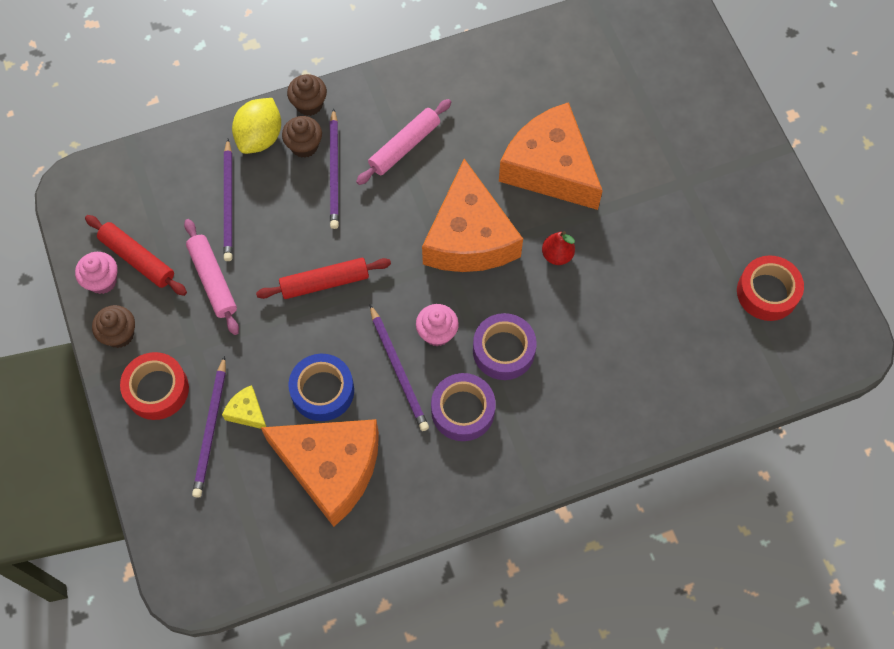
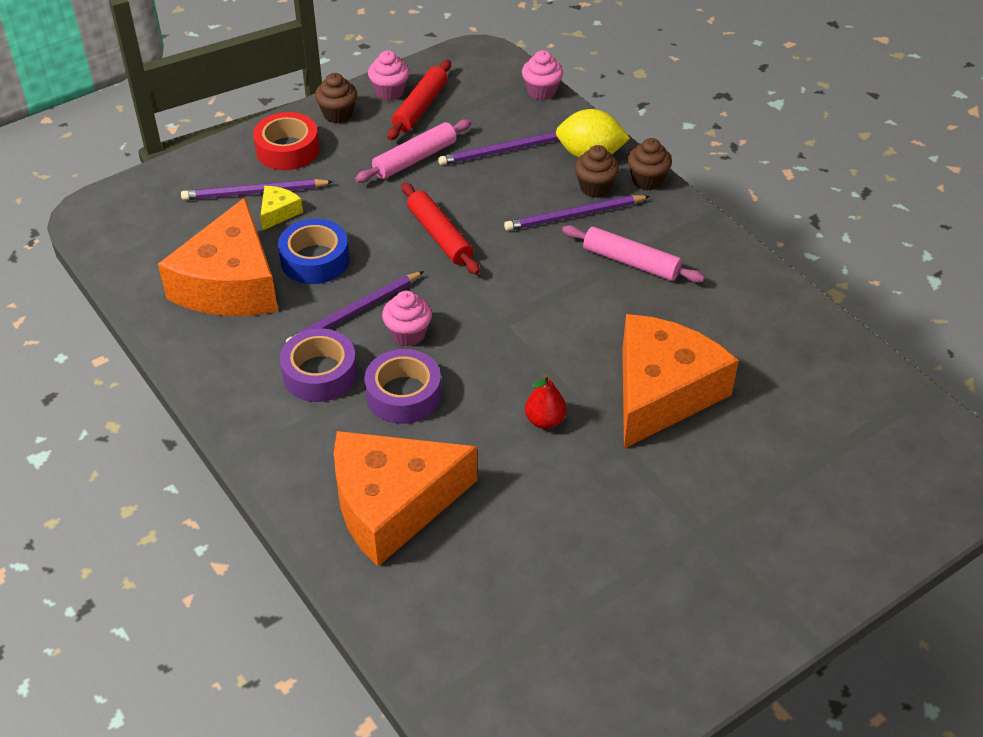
camera: 75 degrees right, 20 degrees down
orange cheese [422,159,523,272] -> orange cheese moved to [334,431,477,566]
red tape [737,255,804,321] -> none
none -> pink cupcake [522,50,563,100]

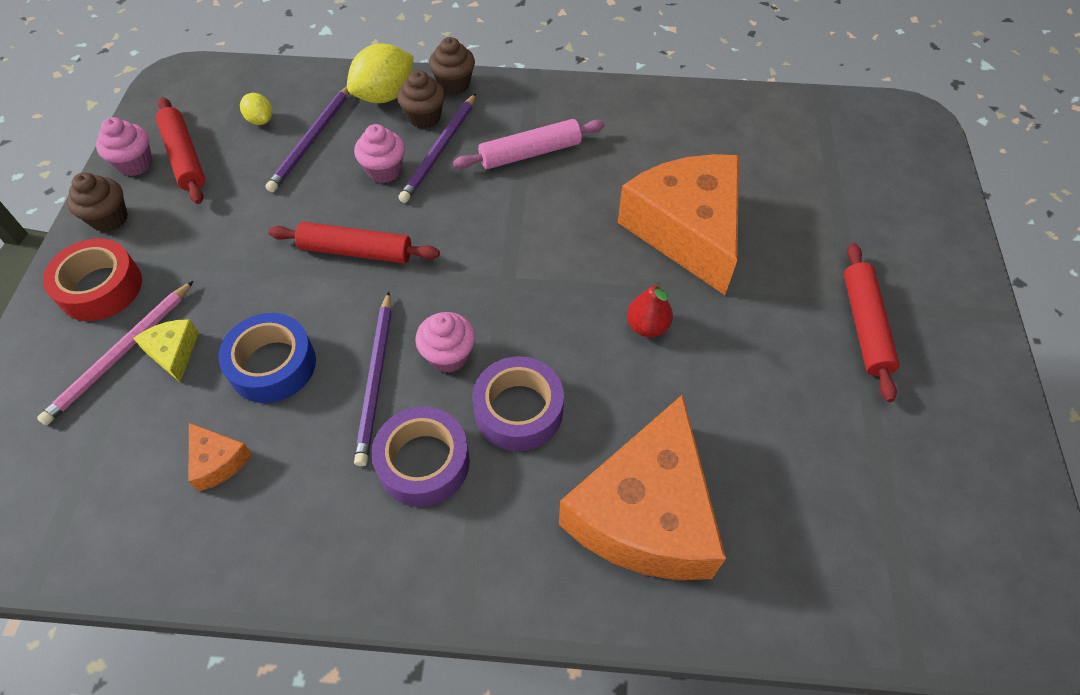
camera: 50 degrees left, 10 degrees up
orange cheese [158,197,278,316] -> orange cheese [189,423,252,491], size x0.40
purple pencil [181,179,333,200] -> pink pencil [37,281,193,425]
pink rolling pin [355,119,471,183] -> none
pink cupcake [522,50,563,100] -> pink cupcake moved to [354,124,405,183]
none -> yellow lemon [240,93,272,125]
none -> red rolling pin [844,243,899,402]

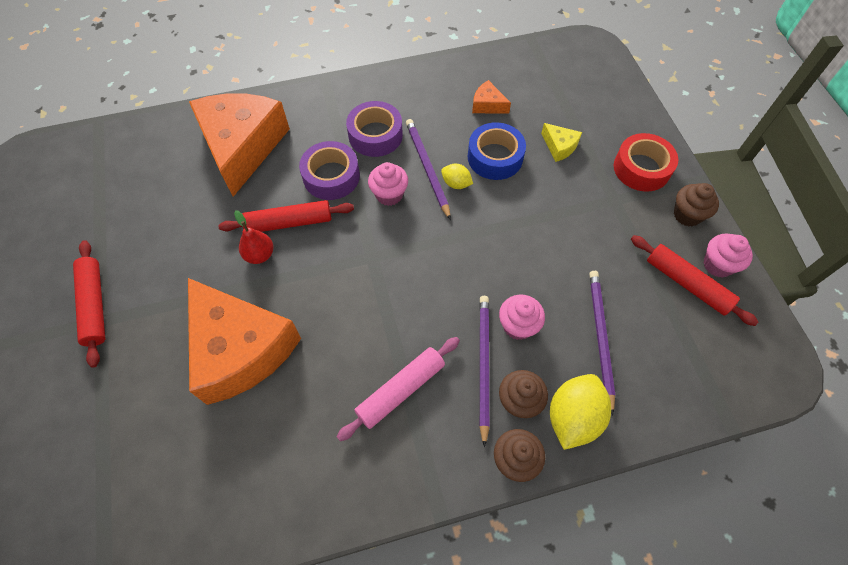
camera: 160 degrees right, 5 degrees up
pink pencil [37,281,193,425] -> none
yellow lemon [240,93,272,125] -> yellow lemon moved to [441,164,473,189]
red rolling pin [268,222,440,263] -> red rolling pin moved to [218,200,354,232]

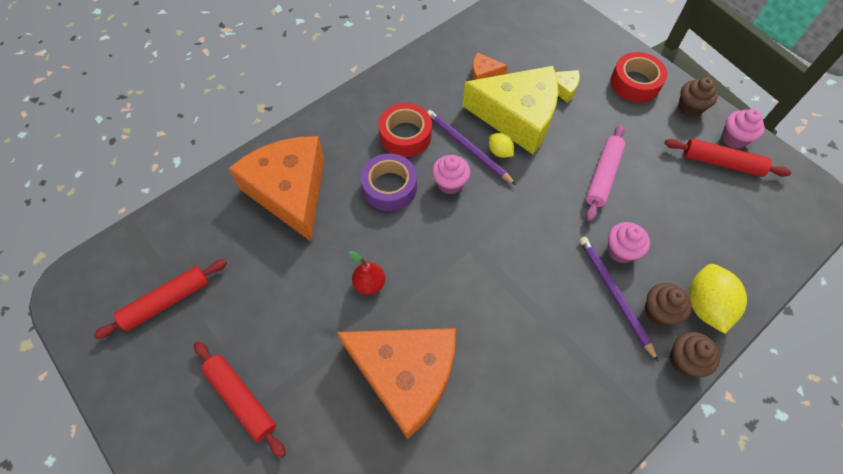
camera: 25 degrees left, 0 degrees up
red rolling pin [218,200,354,232] -> red rolling pin moved to [94,259,227,339]
pink rolling pin [337,337,460,441] -> pink rolling pin moved to [586,125,625,221]
purple tape [346,101,403,157] -> red tape [379,103,432,157]
yellow lemon [441,164,473,189] -> yellow lemon turned 45 degrees clockwise [489,133,514,158]
blue tape [468,122,526,180] -> yellow cheese [463,66,559,154]
purple pencil [589,271,616,416] -> none

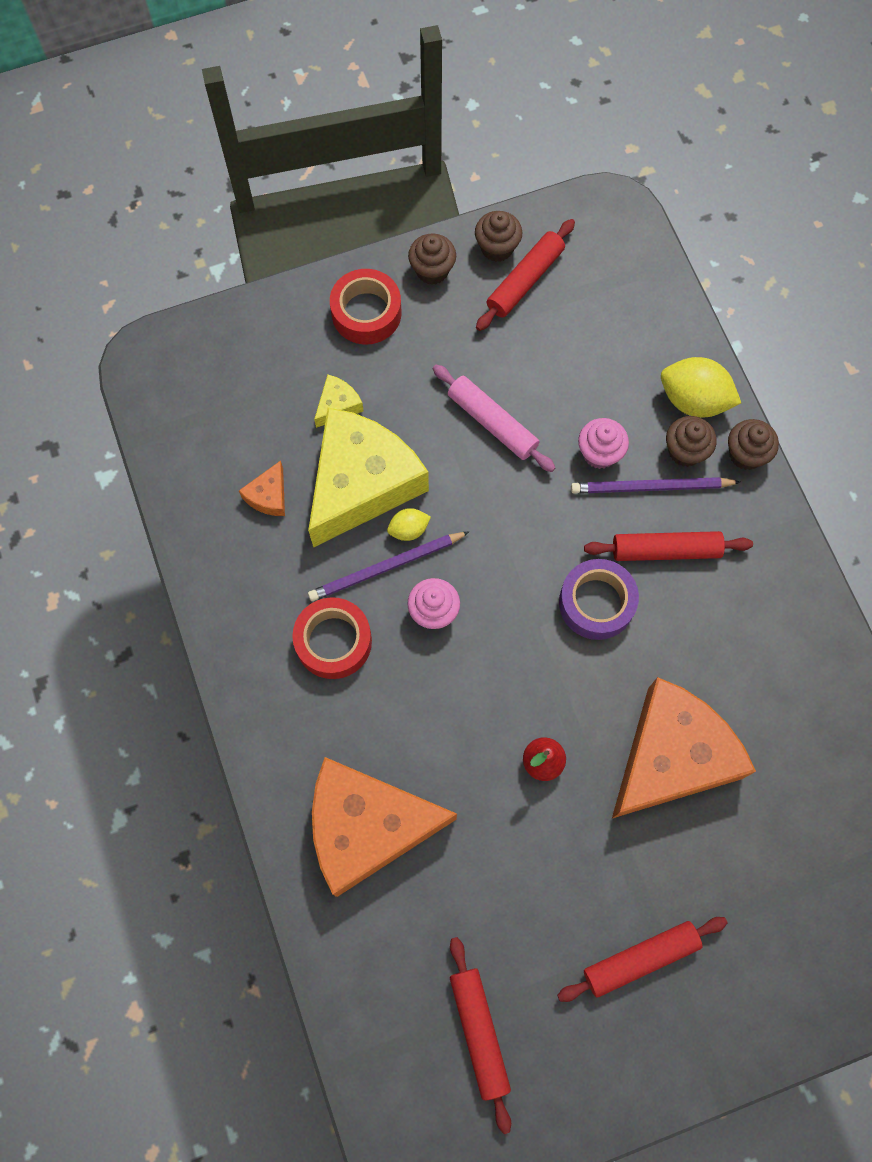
camera: 70 degrees left, 10 degrees up
purple tape [361,153,417,211] -> purple tape moved to [559,559,639,640]
pink cupcake [722,109,765,149] -> brown cupcake [475,211,522,262]
none -> red rolling pin [584,531,753,561]

